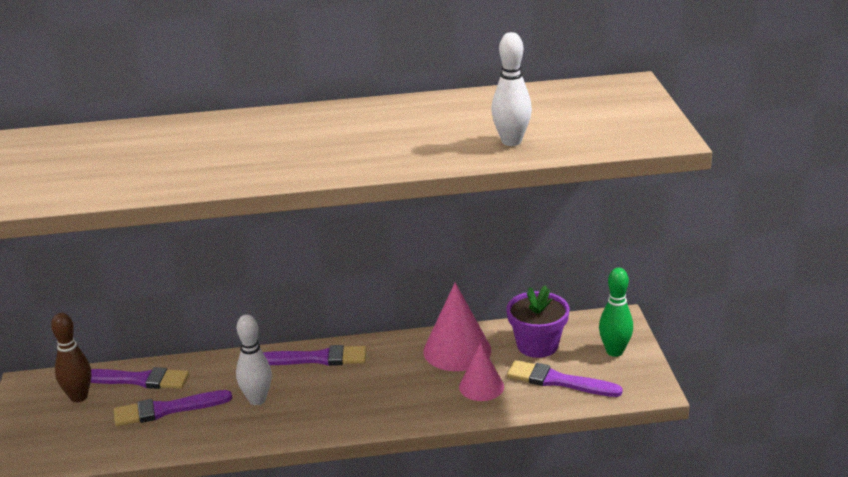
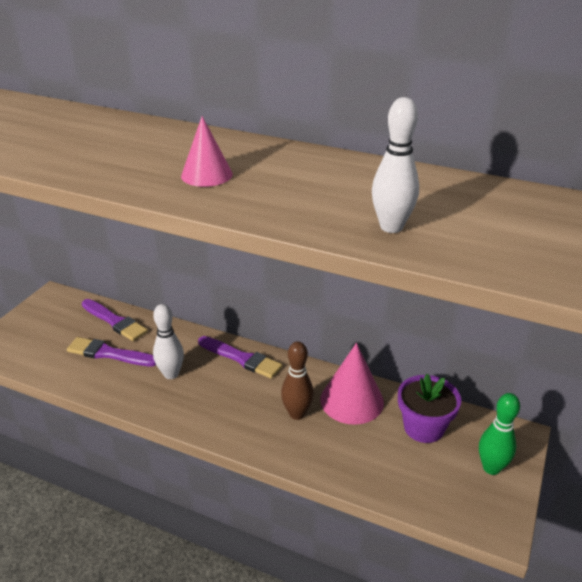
camera: 30 degrees right, 5 degrees up
brown bowling pin [51,313,91,402] -> brown bowling pin moved to [281,341,314,420]
pink cone [459,343,504,401] -> pink cone moved to [181,116,233,187]
purple brush [507,360,623,397] -> none

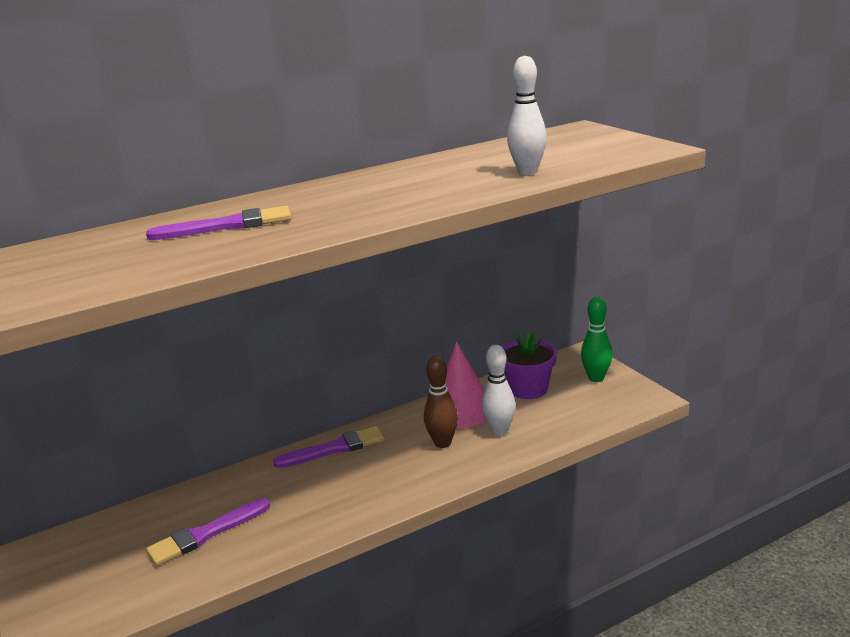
camera: 50 degrees left, 10 degrees down
purple brush [82,299,148,341] -> purple brush moved to [146,206,291,240]
white bowling pin [153,304,184,379] -> white bowling pin moved to [482,345,516,436]
pink cone [181,116,233,187] -> none

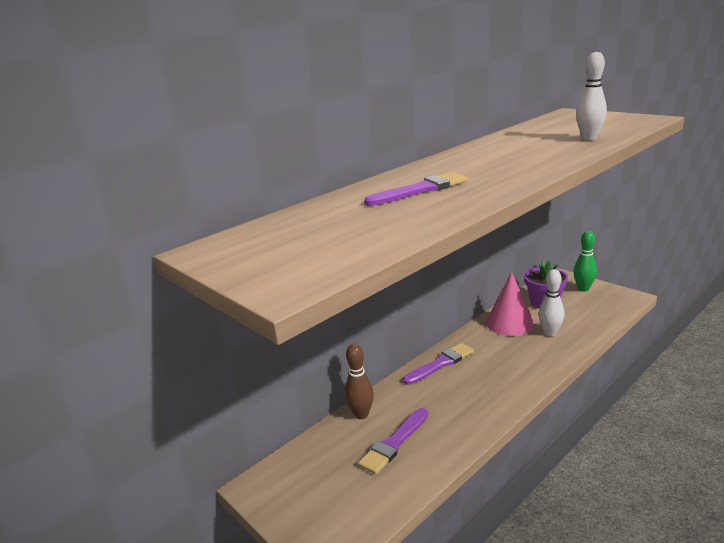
camera: 15 degrees left, 0 degrees up
brown bowling pin [424,356,458,448] -> brown bowling pin moved to [345,344,374,419]

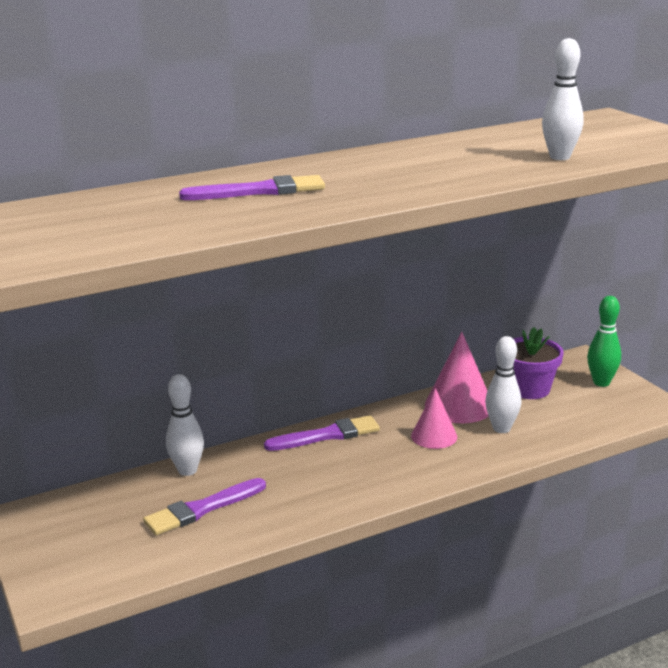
camera: 15 degrees right, 0 degrees up
brown bowling pin [345,344,374,419] -> white bowling pin [166,374,204,476]
none -> pink cone [411,388,457,449]

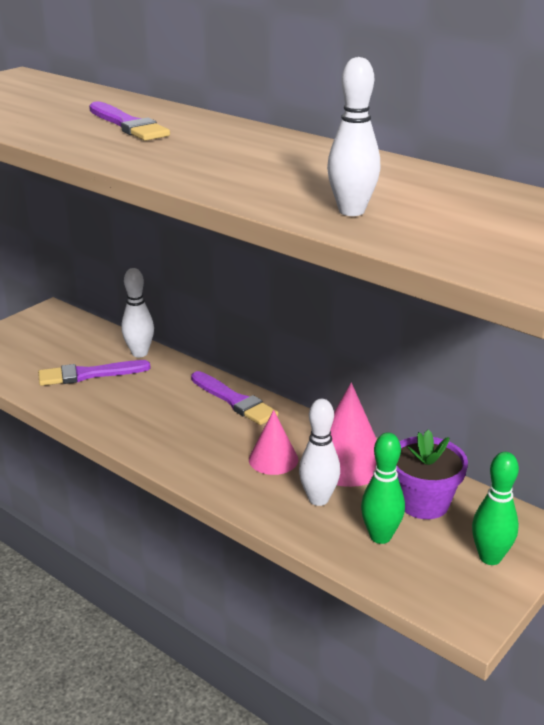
camera: 65 degrees right, 5 degrees up
purple brush [143,478,266,535] -> purple brush turned 45 degrees counterclockwise [38,360,151,386]
none -> green bowling pin [361,432,405,544]

